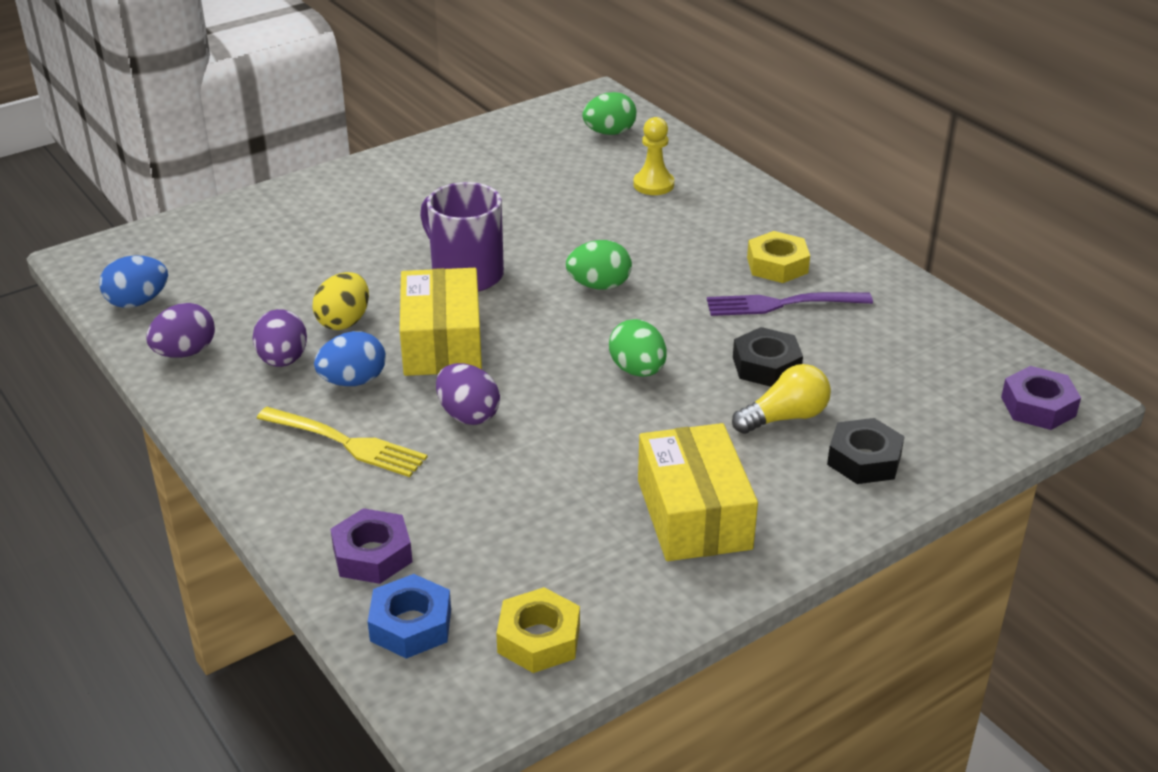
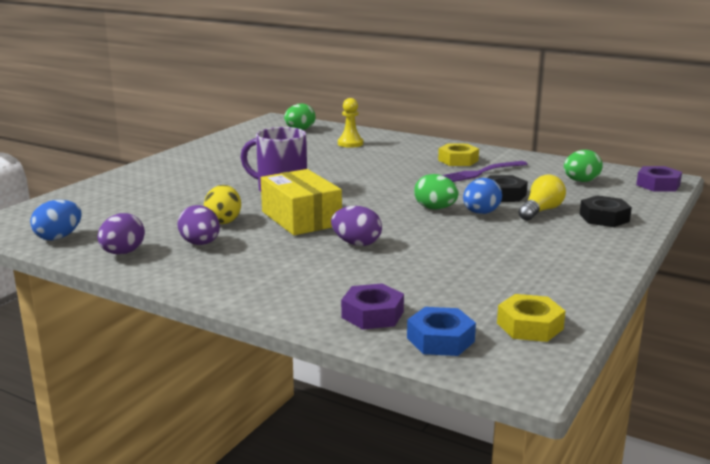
camera: 25 degrees left, 15 degrees down
yellow fork [257,407,428,477] -> none
blue egg [314,331,386,386] -> blue egg moved to [463,178,502,214]
green egg [566,240,632,290] -> green egg moved to [564,150,603,182]
yellow box [638,423,758,561] -> none

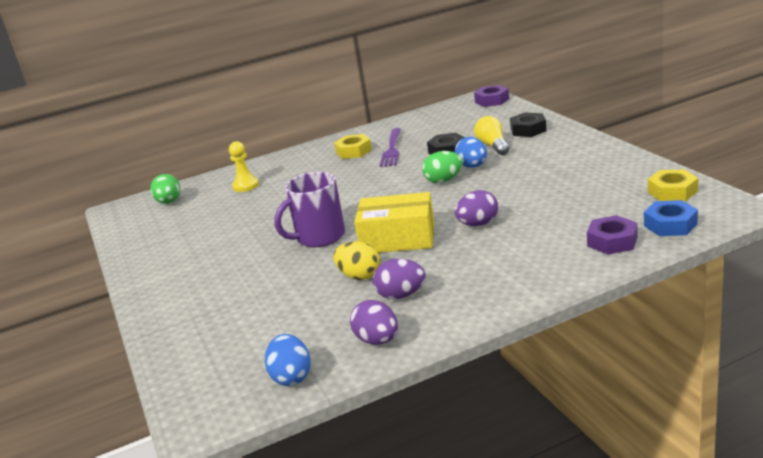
camera: 50 degrees left, 5 degrees up
green egg [564,150,603,182] -> none

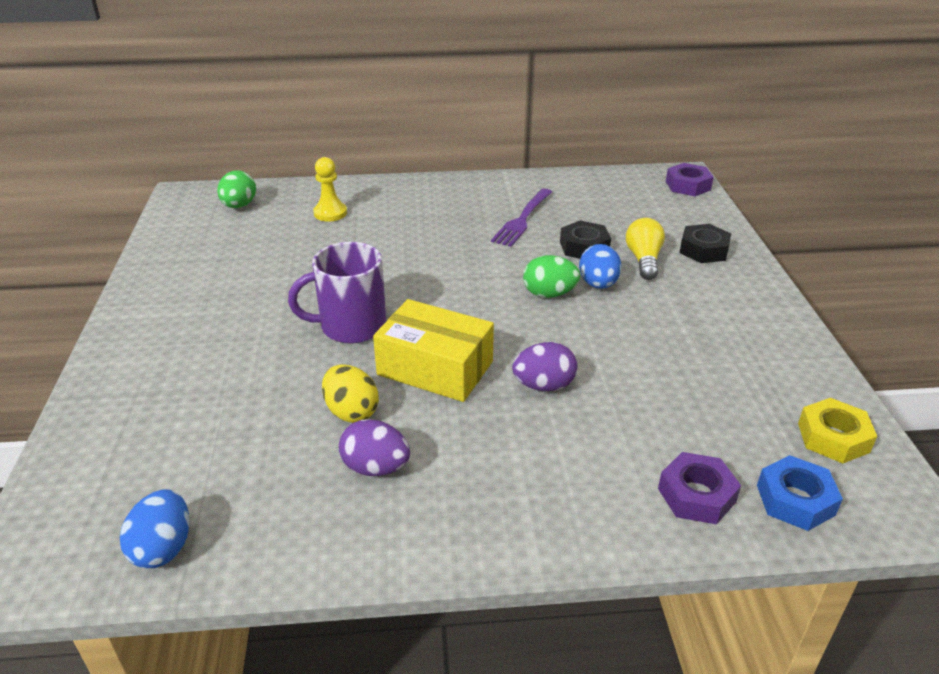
camera: 15 degrees right, 10 degrees up
yellow nut [334,134,372,159] -> none
purple egg [350,300,398,345] -> none

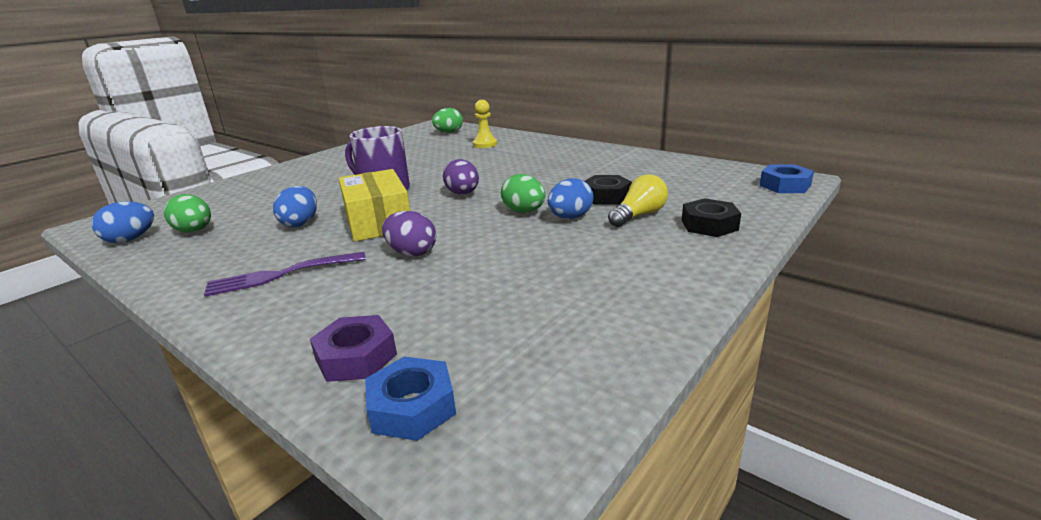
camera: 45 degrees right, 10 degrees down
yellow egg [322,364,379,423] -> blue egg [273,186,317,227]
purple egg [339,419,410,476] -> purple egg moved to [443,159,479,195]
purple fork [491,189,552,247] -> purple fork moved to [204,252,366,297]
purple nut [666,163,714,196] -> blue nut [759,164,814,193]
yellow nut [798,398,877,463] -> none
none -> green egg [164,194,211,233]

